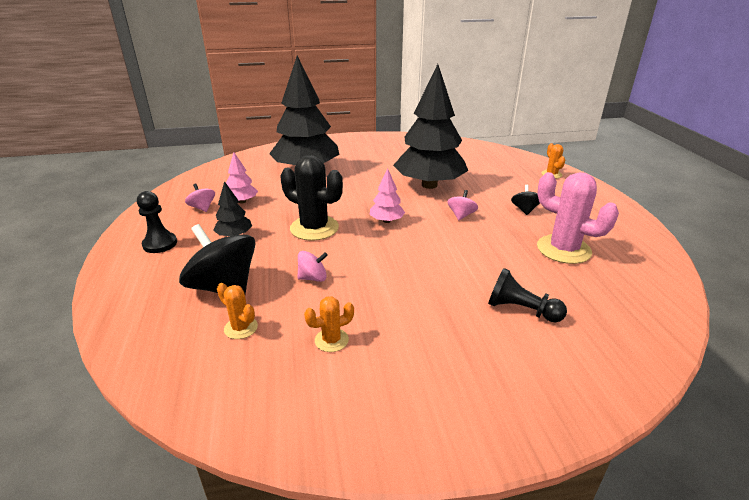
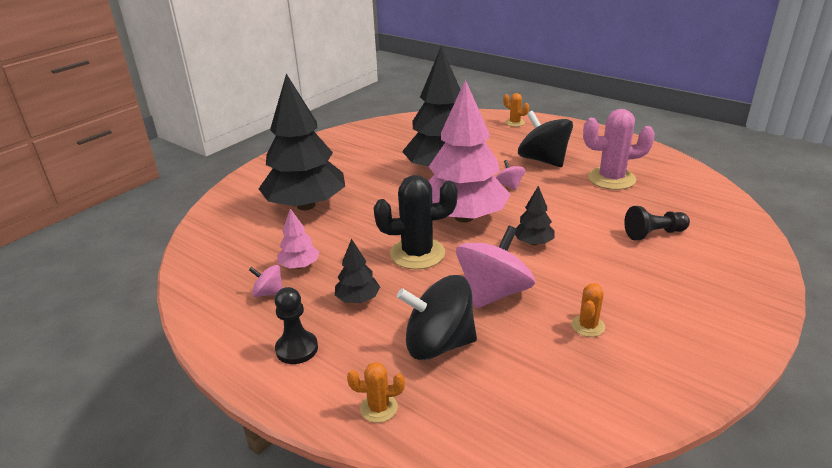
camera: 40 degrees left, 0 degrees up
orange cactus [217,283,258,339] -> orange cactus moved to [347,362,405,423]
pink spinning top [297,251,328,282] -> pink spinning top [456,226,535,309], size x2.09
pink tree [369,169,405,223] -> pink tree [428,80,511,223], size x2.33
black spinning top [511,185,540,215] -> black spinning top [518,111,573,167], size x2.09
none -> black tree [515,186,555,245]

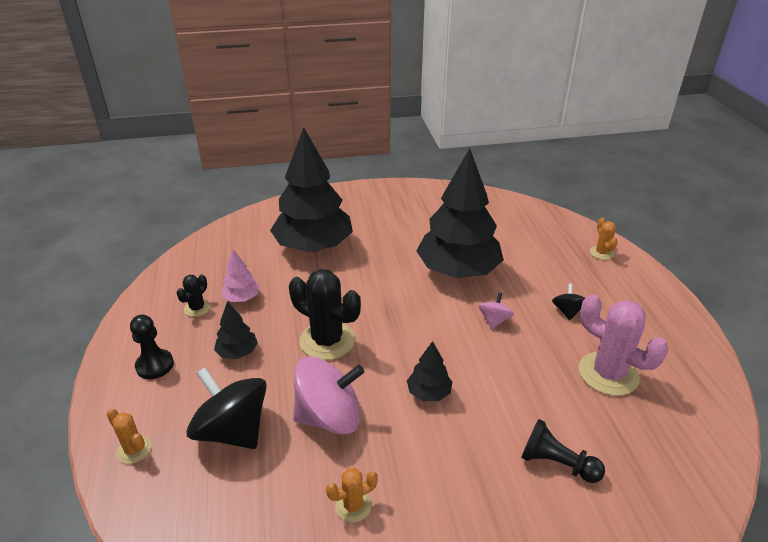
camera: 40 degrees right, 5 degrees up
pink spinning top [249,265,283,297] -> black cactus [176,275,211,317]
pink tree [428,80,511,223] -> none
black spinning top [518,111,573,167] -> black spinning top [552,284,585,320], size x0.48

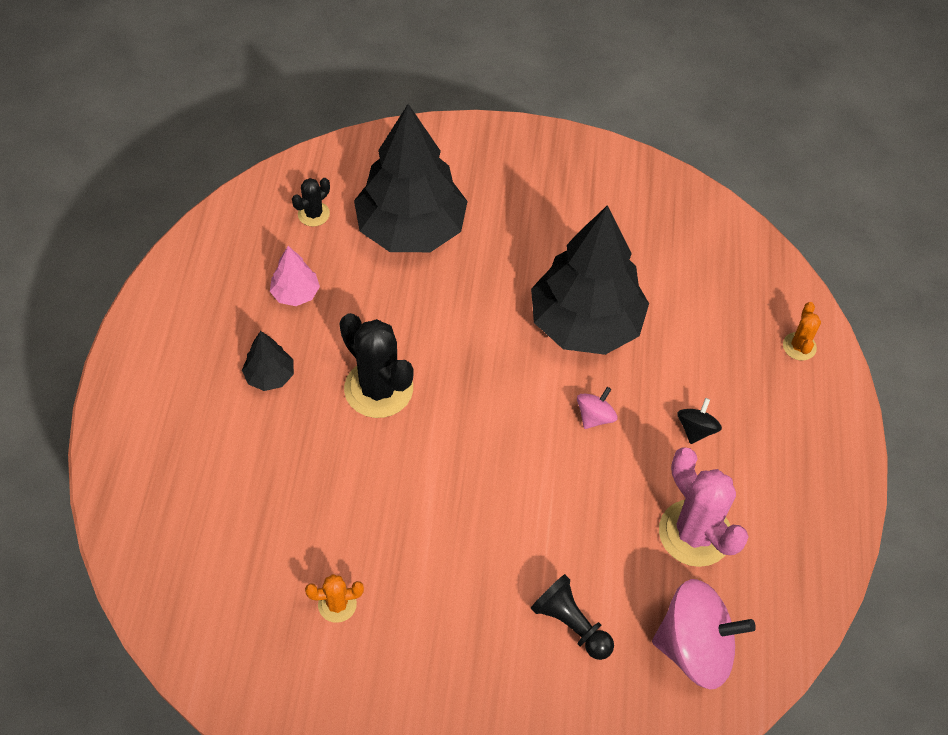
camera: 15 degrees right, 20 degrees up
orange cactus [106,408,151,464] -> none
black pawn [130,315,174,379] -> none
black cactus [176,275,211,317] -> black cactus moved to [292,178,330,227]
black spinning top [186,367,267,449] -> none
pink spinning top [293,357,365,435] -> pink spinning top moved to [652,579,756,689]
black tree [407,341,452,401] -> none

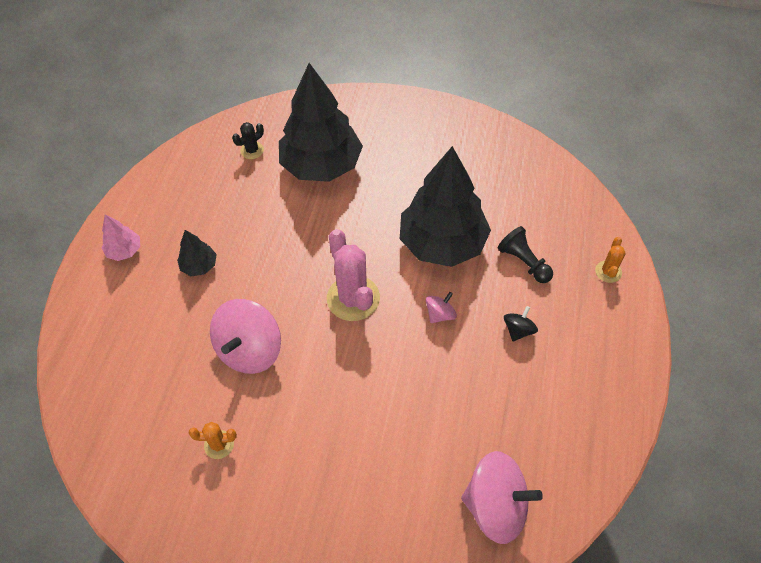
camera: 10 degrees right, 0 degrees up
pink tree [270,246,320,306] -> pink tree moved to [102,214,140,261]
black cactus [339,313,413,418] -> none
black pawn [531,574,614,660] -> black pawn moved to [498,226,553,283]
pink cactus [659,447,749,567] -> pink cactus moved to [327,229,380,321]
none -> pink spinning top [210,299,281,374]

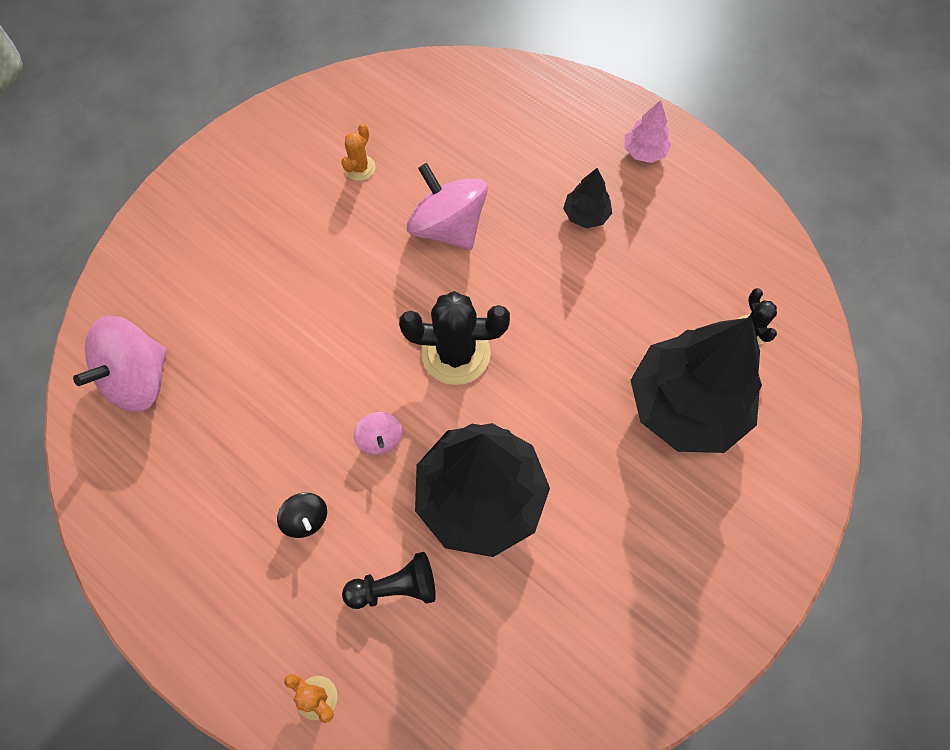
camera: 115 degrees right, 10 degrees up
pink cactus [327,229,380,321] -> black cactus [399,291,510,385]

